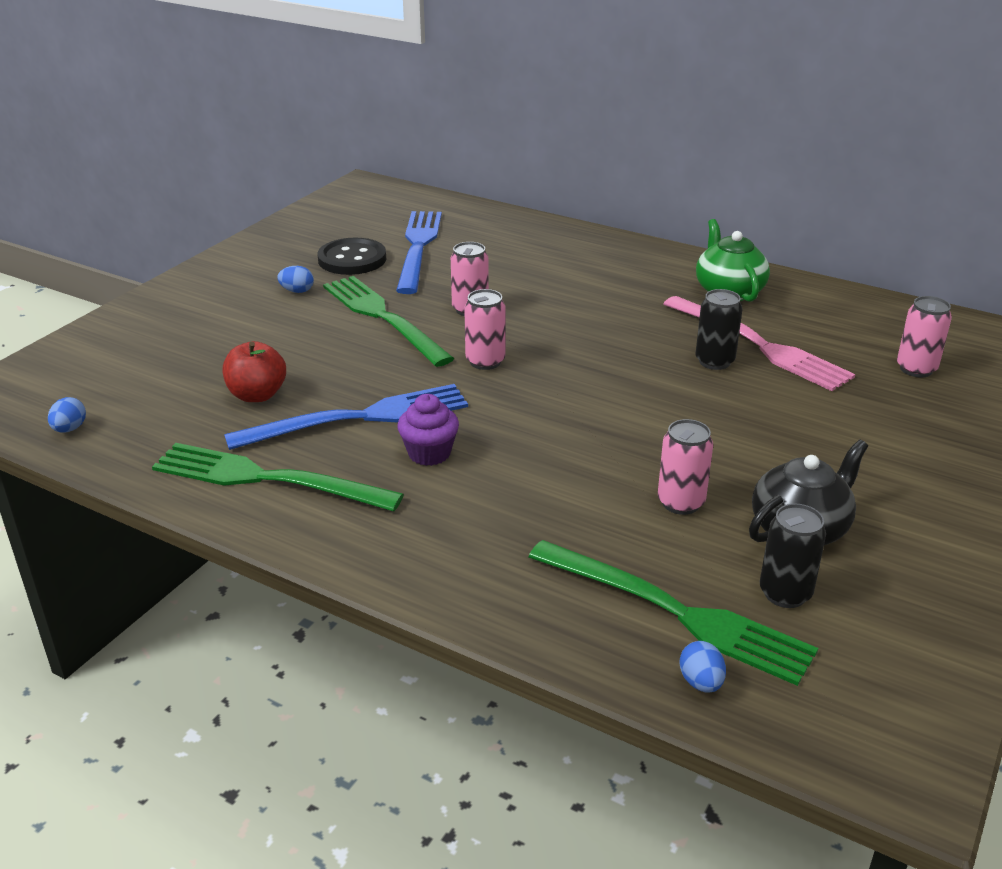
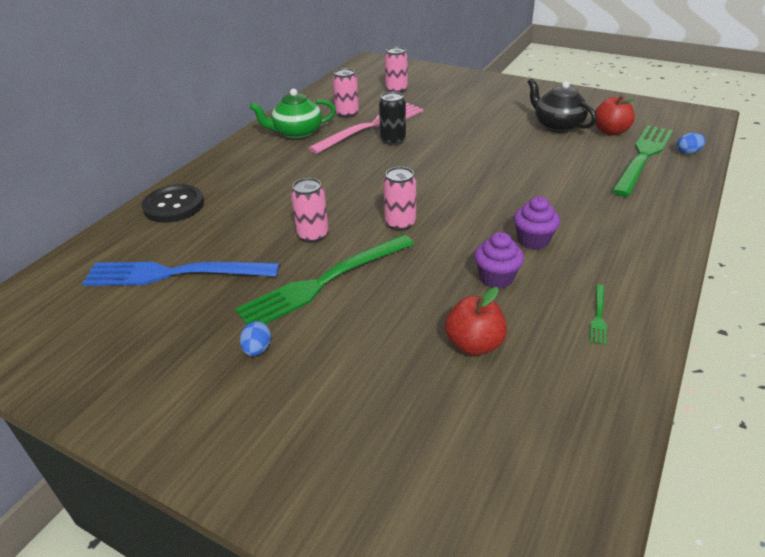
camera: 90 degrees left, 5 degrees up
blue egg [48,397,86,433] -> none
green fork [152,443,404,511] -> green fork [590,285,607,345], size x0.40
blue fork [224,384,468,450] -> purple cupcake [474,232,524,288]
black button [317,238,386,275] -> black button moved to [141,184,204,223]
pink can [658,419,713,515] -> pink can moved to [333,68,359,118]
black can [760,504,826,608] -> red apple [595,95,636,136]

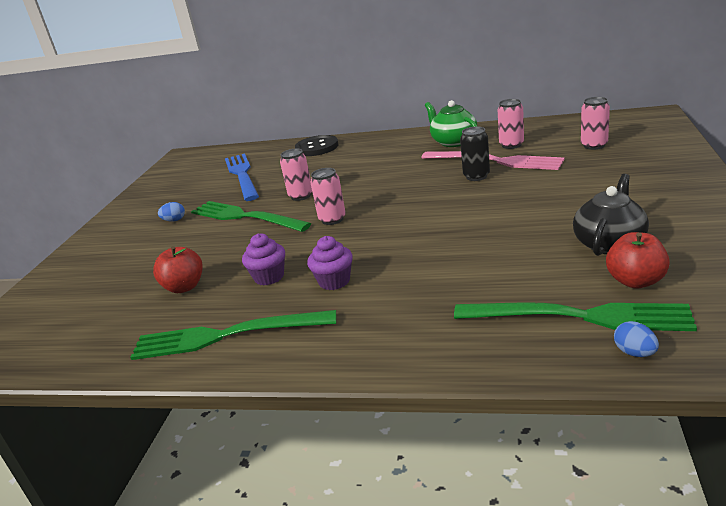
camera: 75 degrees right, 10 degrees down
green fork [590,285,607,345] -> green fork [130,310,336,360], size x2.49

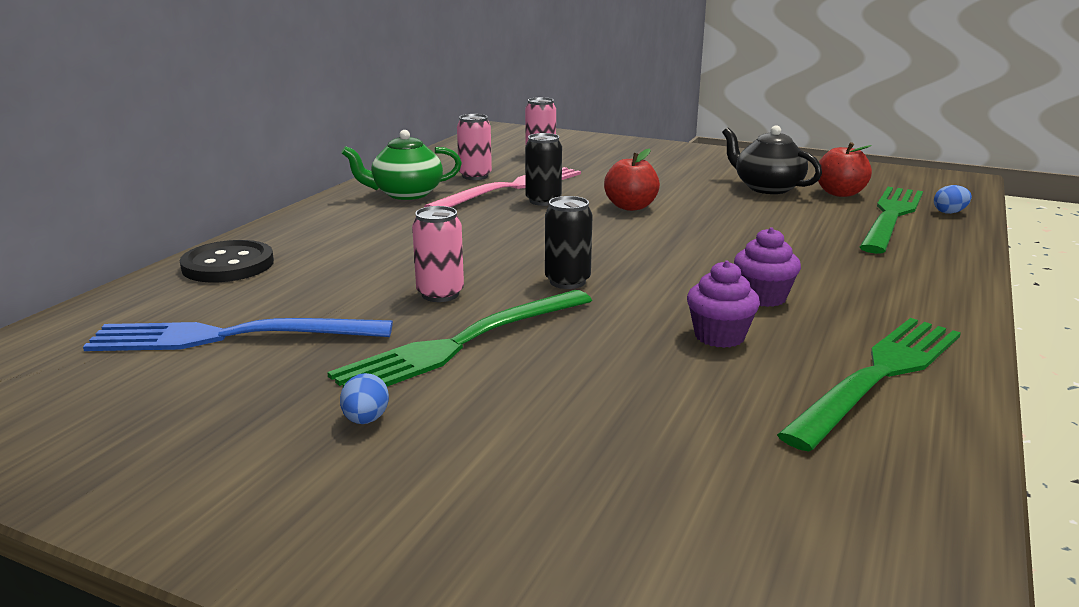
camera: 80 degrees left, 5 degrees down
green fork [130,310,336,360] -> green fork turned 150 degrees counterclockwise [777,318,961,452]
red apple [153,246,203,293] -> red apple moved to [604,148,660,211]
pink can [311,168,346,225] -> black can [545,196,593,289]

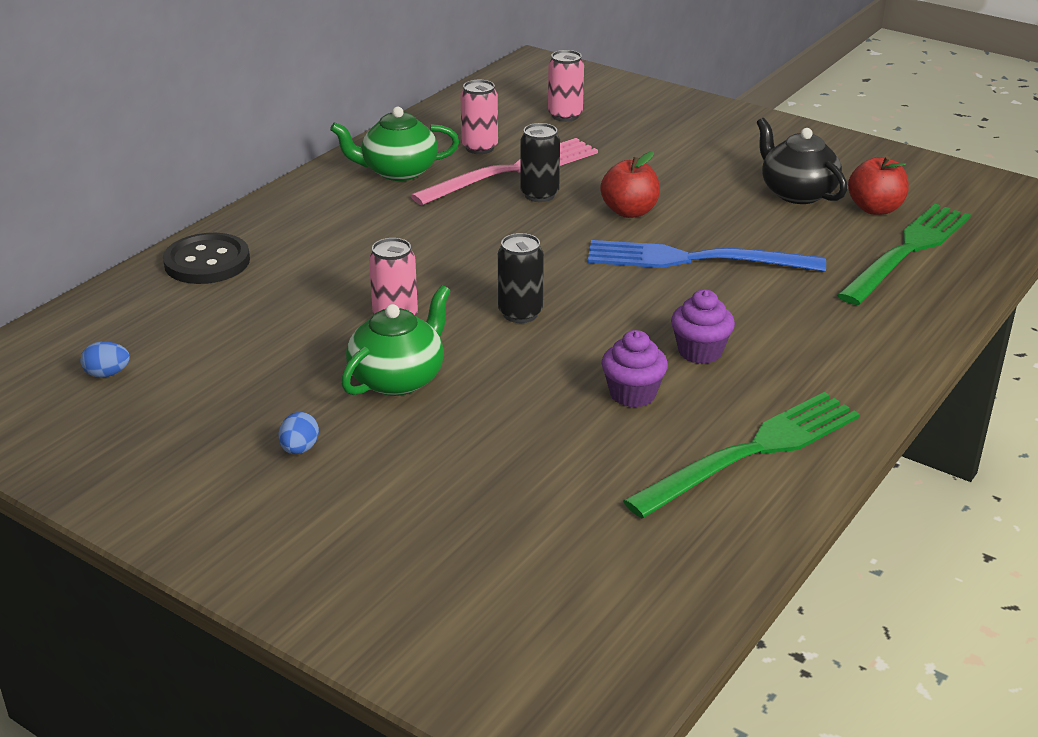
camera: 10 degrees right, 10 degrees up
blue fork [83,318,393,351] -> blue fork moved to [588,240,826,272]
green fork [327,290,592,387] -> green teapot [341,285,450,396]
blue egg [934,185,972,214] -> blue egg moved to [80,341,130,378]

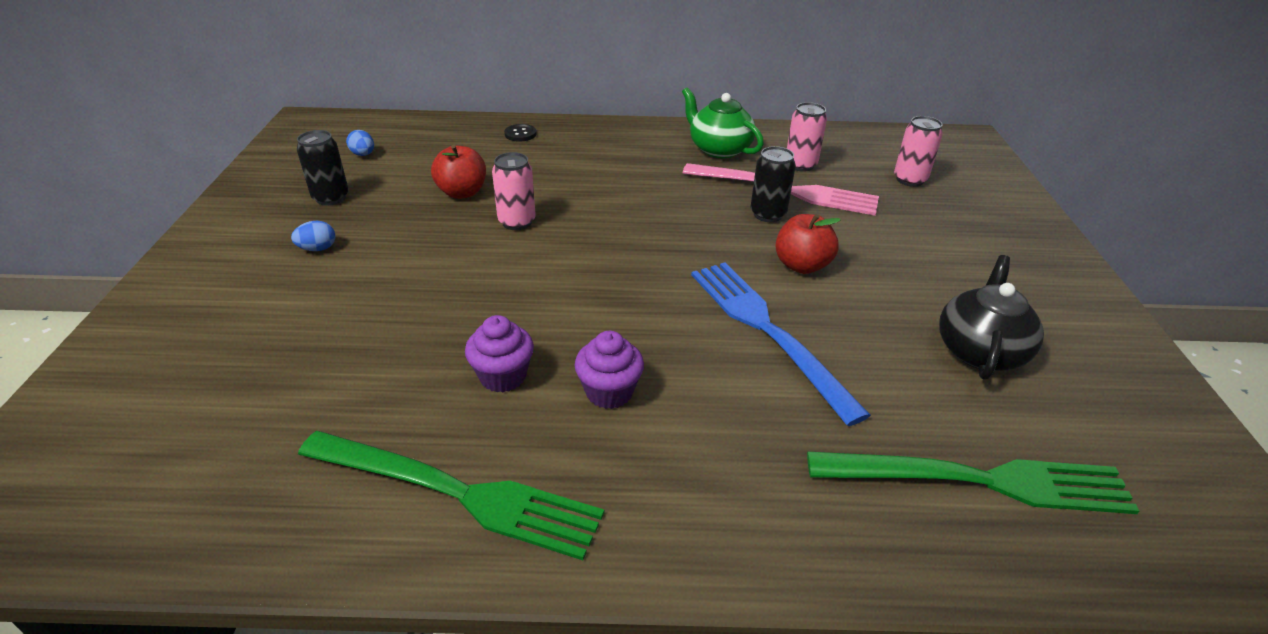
camera: 55 degrees right, 5 degrees up
black button [163,233,250,284] -> black button [504,124,536,142], size x0.51
green teapot [341,285,450,396] -> none
black can [498,233,544,323] -> black can moved to [297,130,349,206]
red apple [848,156,909,215] -> red apple moved to [431,145,486,199]

